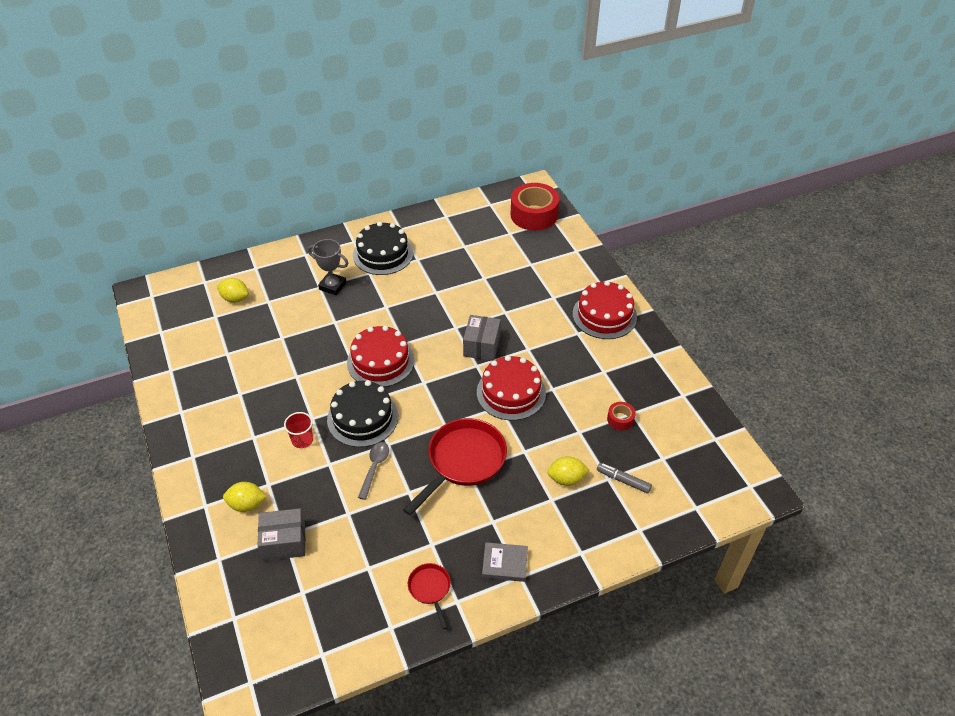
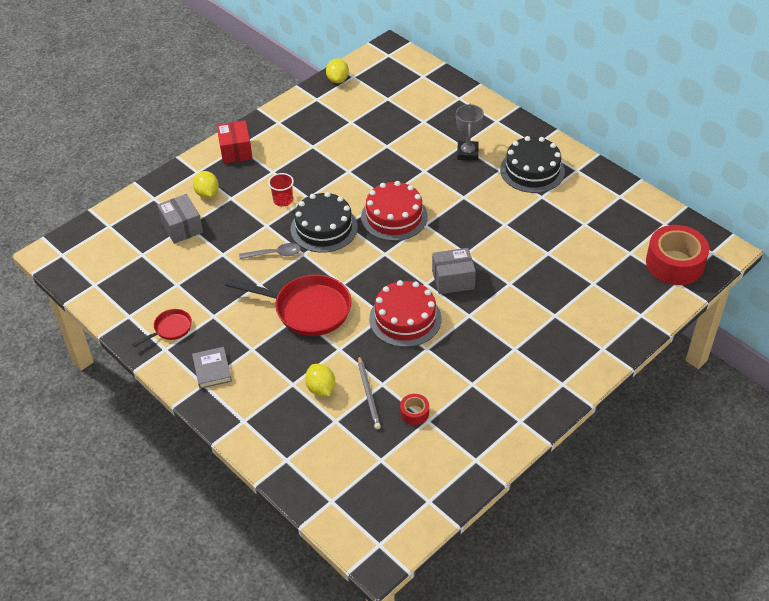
camera: 70 degrees right, 0 degrees up
yellow lemon [217,278,249,303] -> yellow lemon moved to [326,58,349,83]
red cake [573,281,637,339] -> none
grey marker [597,463,652,494] -> none
none -> red box [216,120,253,164]
none -> grey pencil [358,356,381,429]

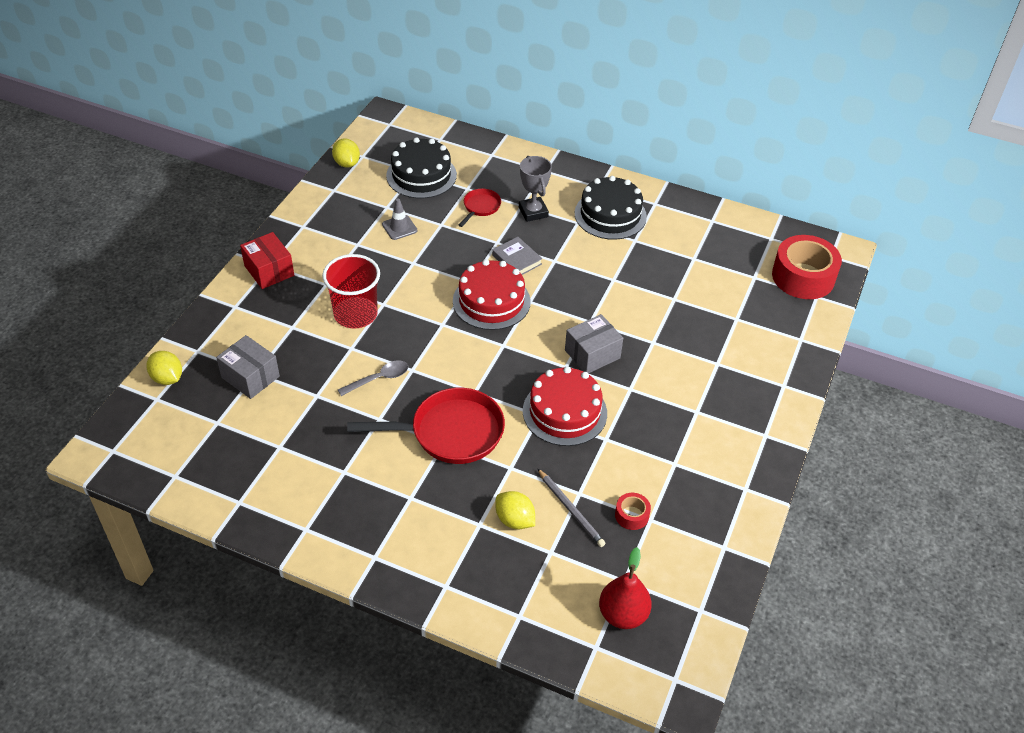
camera: 25 degrees left, 0 degrees up
red pan [132,309,192,347] -> red pan moved to [459,189,501,227]
grey book [192,347,232,389] -> grey book moved to [492,237,543,275]
yellow lemon [193,171,219,198] -> yellow lemon moved to [146,351,182,385]
red cup [268,173,294,207] -> red cup [322,254,380,329], size x1.83
black cake [291,192,358,253] -> black cake moved to [386,137,457,199]
none -> grey traffic cone [382,199,418,240]
none -> red pear [599,547,652,629]

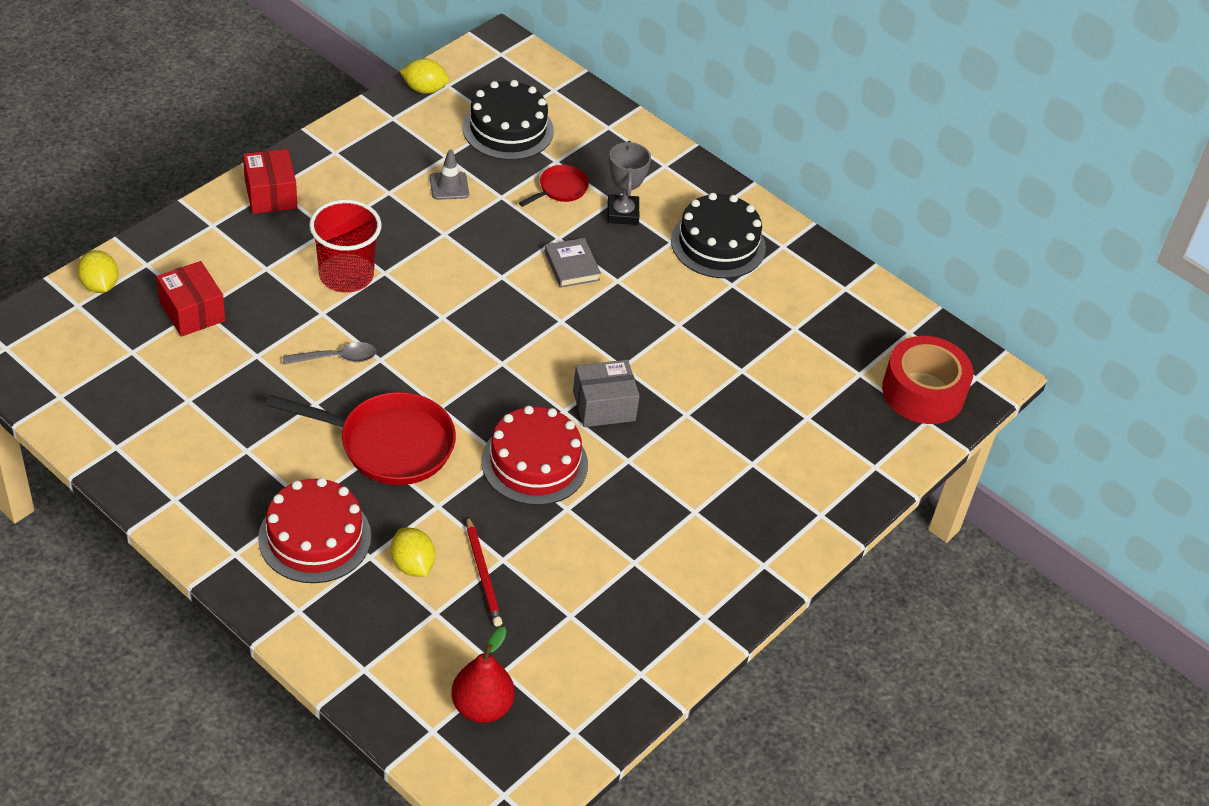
camera: 15 degrees right, 0 degrees up
grey box [216,335,280,399] -> red box [156,261,225,337]
yellow lemon [332,138,360,168] -> yellow lemon turned 75 degrees counterclockwise [400,58,449,94]
red cake [453,259,531,330] -> red cake moved to [258,478,371,583]
grey pencil [537,468,605,547] -> red pencil [467,516,502,626]
red tape [615,493,651,530] -> none

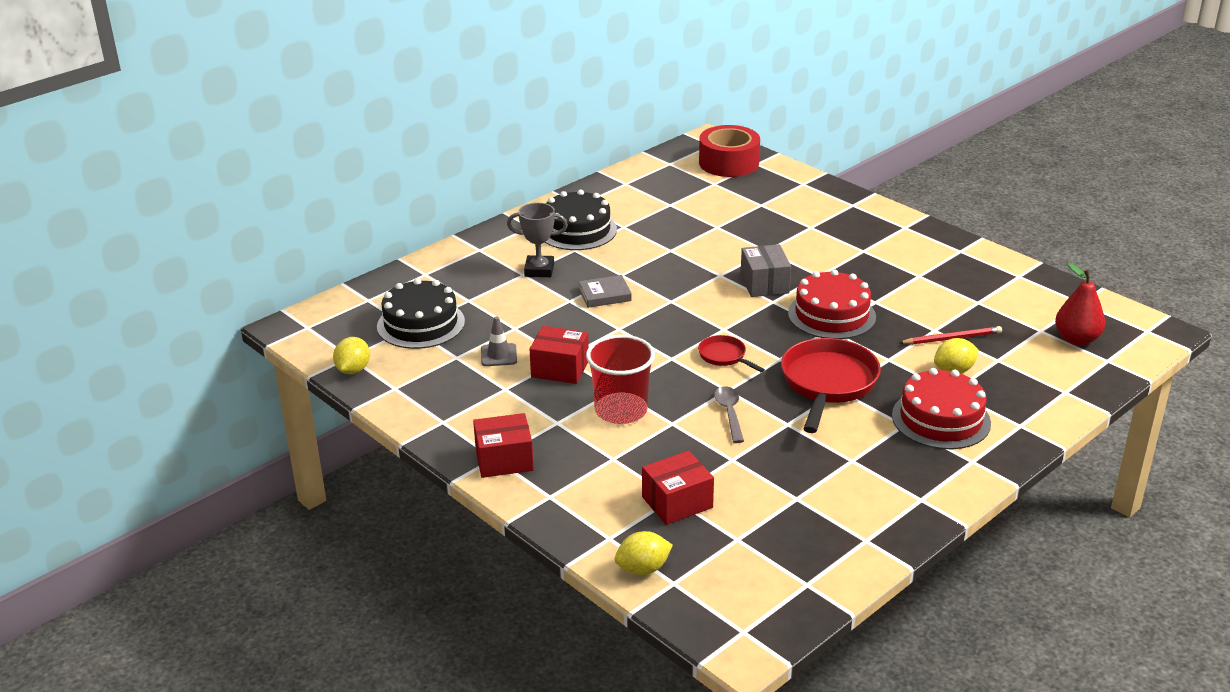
camera: 80 degrees left, 15 degrees down
red pan [519,165,589,207] -> red pan moved to [698,335,765,372]
none -> red box [529,326,589,384]

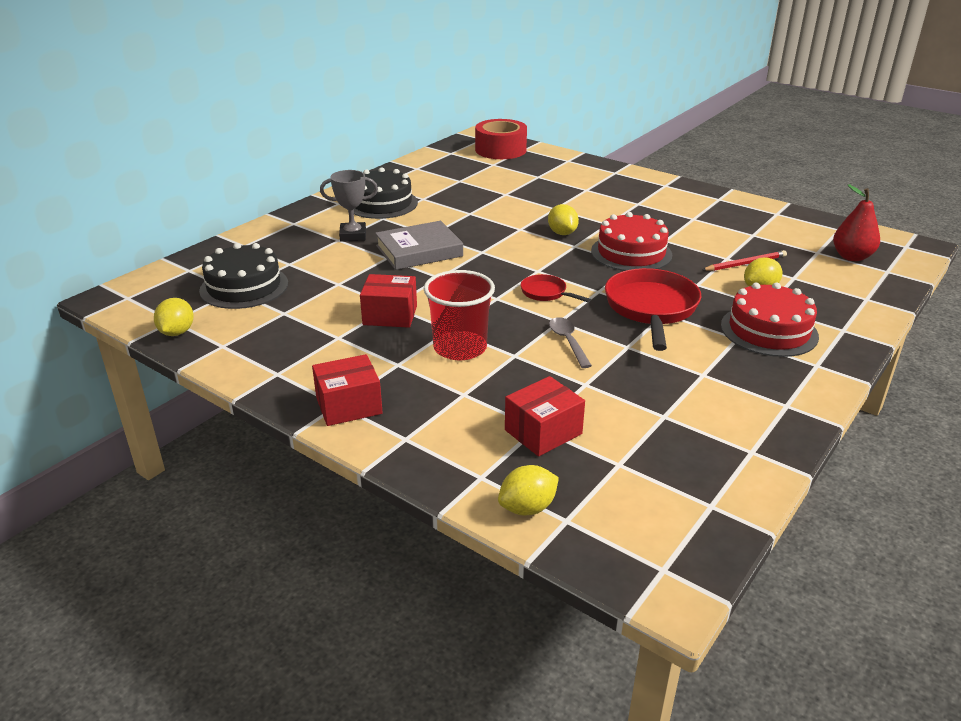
camera: 10 degrees left, 0 degrees up
grey traffic cone [481,316,517,366] -> none
grey book [579,275,632,308] -> grey book [375,221,463,270], size x1.68
grey box [741,244,791,297] -> yellow lemon [548,204,579,235]

